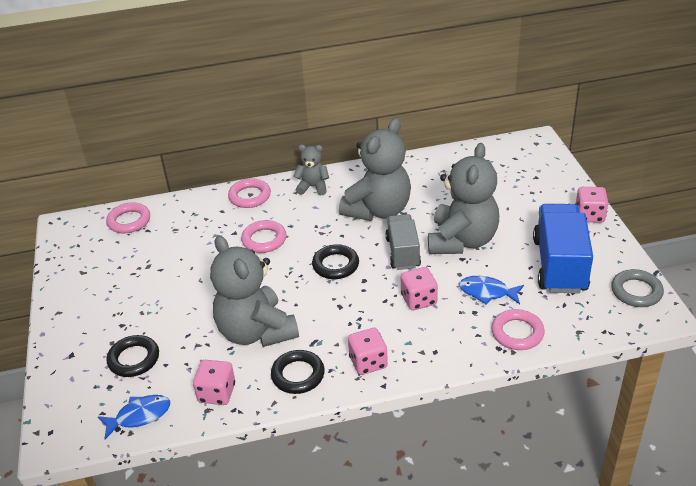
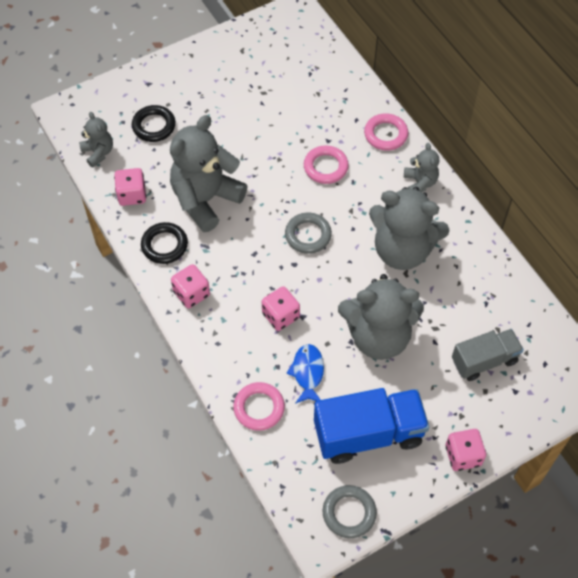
camera: 70 degrees right, 20 degrees up
blue fish [98,395,170,439] -> grey teddy bear [79,112,113,167]
pink ring [106,202,150,233] -> none
black ring [312,244,359,279] -> grey ring [285,213,332,254]
grey truck [385,214,421,270] -> grey truck moved to [452,329,524,381]

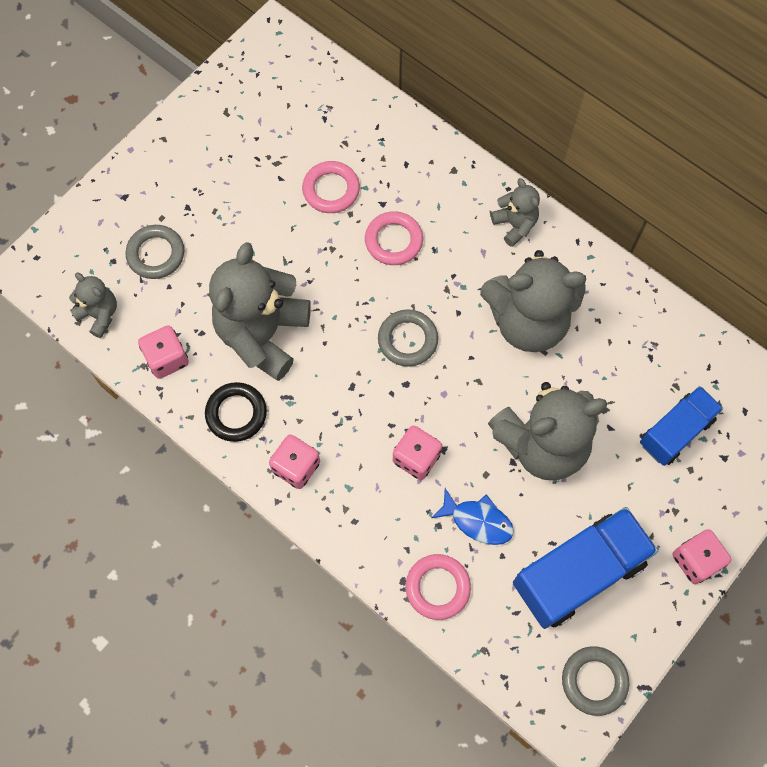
camera: 20 degrees left, 10 degrees up
black ring [132,105,176,142] -> grey ring [126,225,184,279]
blue fish [286,344,324,404] -> blue fish turned 135 degrees clockwise [431,488,514,545]
pink ring [364,113,408,151] -> pink ring moved to [302,161,360,213]
grey truck [452,329,524,381] -> blue truck [640,386,723,466]

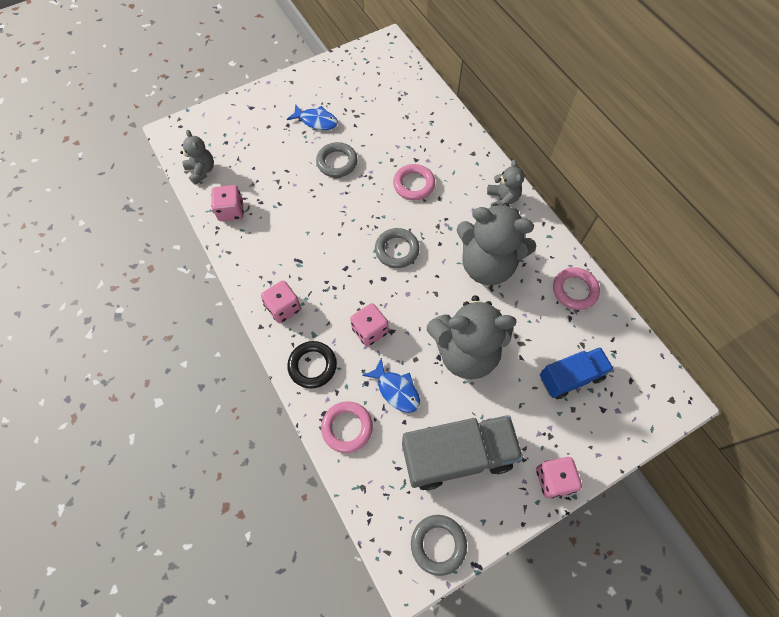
camera: 20 degrees right, 5 degrees down
grey ring [126,225,184,279] -> grey ring moved to [316,142,358,177]
black ring [205,382,267,442] -> black ring moved to [287,341,337,388]
grey teddy bear [209,242,311,381] -> none
pink ring [302,161,360,213] -> pink ring moved to [553,267,600,310]
blue truck [513,507,658,629] -> grey truck [402,415,523,491]
none -> blue fish [287,104,338,130]

